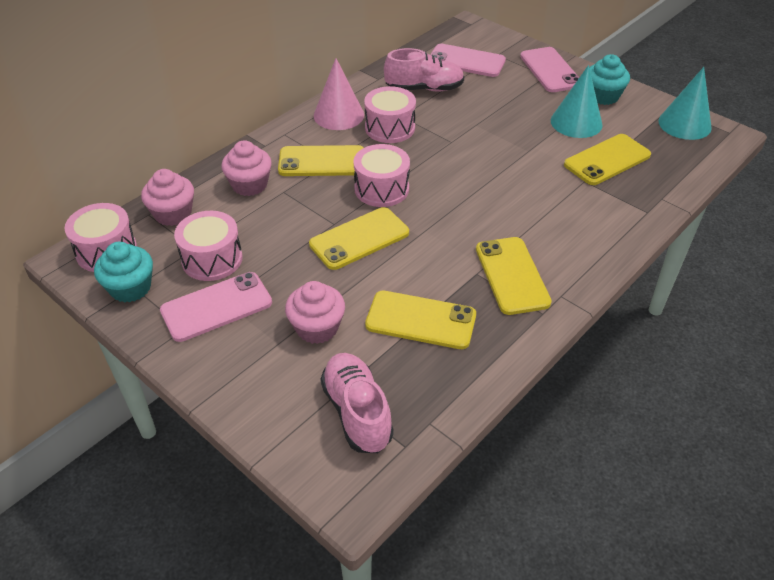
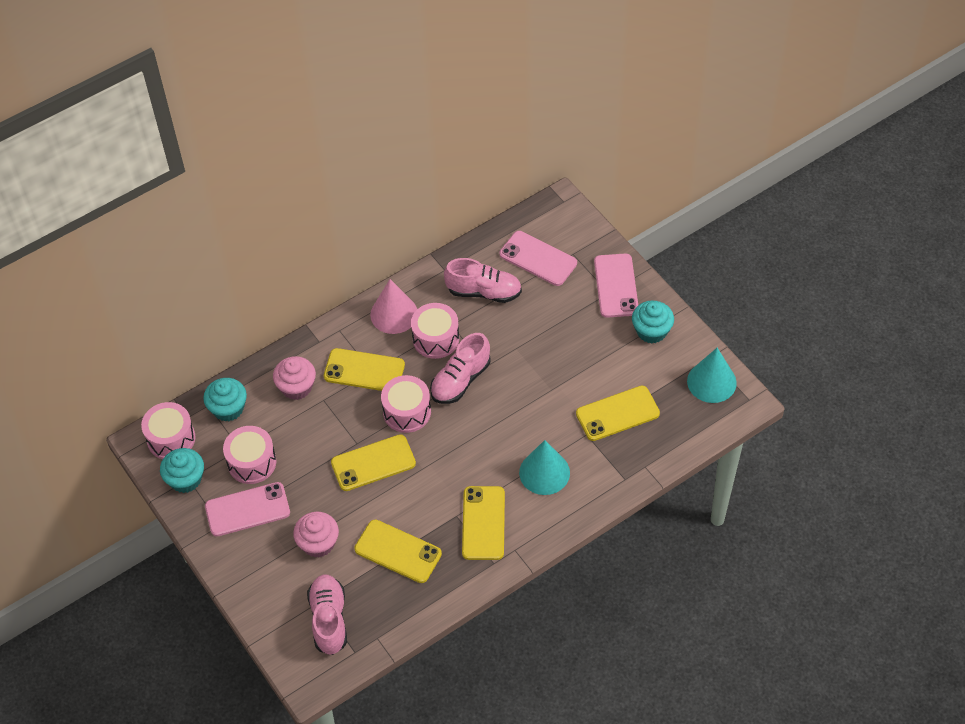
camera: 15 degrees right, 10 degrees up
pink cupcake [141,169,194,226] -> turquoise cupcake [203,378,247,422]
turquoise cone [551,65,602,138] -> turquoise cone moved to [519,440,570,495]
none -> pink shoe [430,333,490,404]

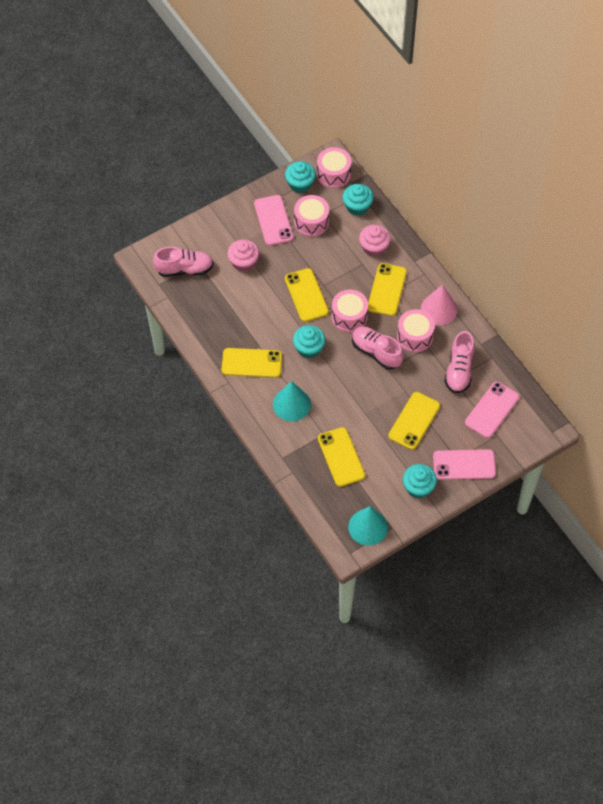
camera: 90 degrees right, 5 degrees up
yellow phone [354,519,442,583] -> yellow phone moved to [388,392,440,450]
none -> turquoise cupcake [293,325,326,359]

